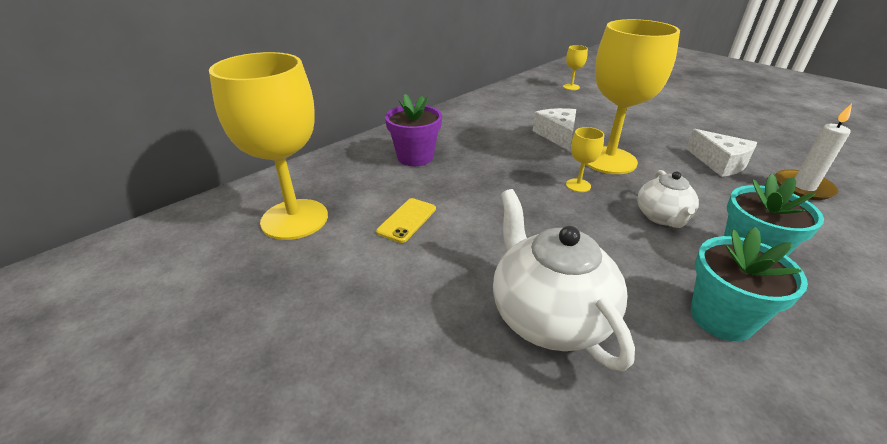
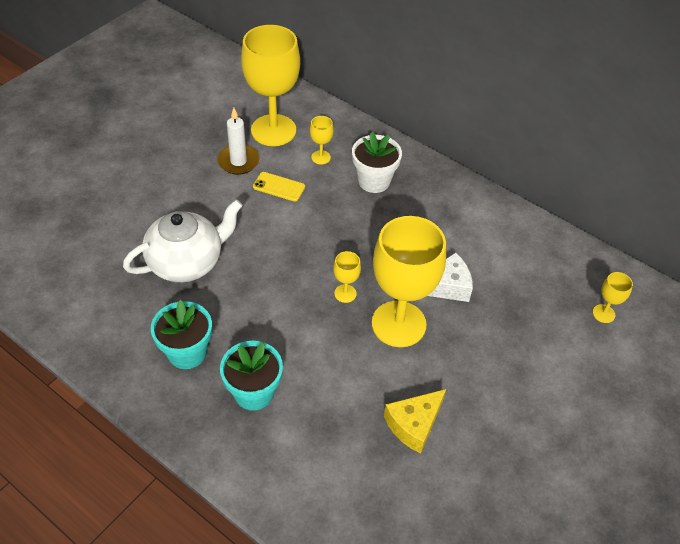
camera: 80 degrees right, 15 degrees up
purple flower pot [385,94,442,166] -> white flower pot [352,132,402,193]
white teapot [637,170,699,228] -> none
white cheese [686,129,757,177] -> yellow cheese [384,389,446,454]
white candle [775,104,852,200] -> white candle moved to [217,108,260,175]
none -> yellow goblet [310,116,334,164]

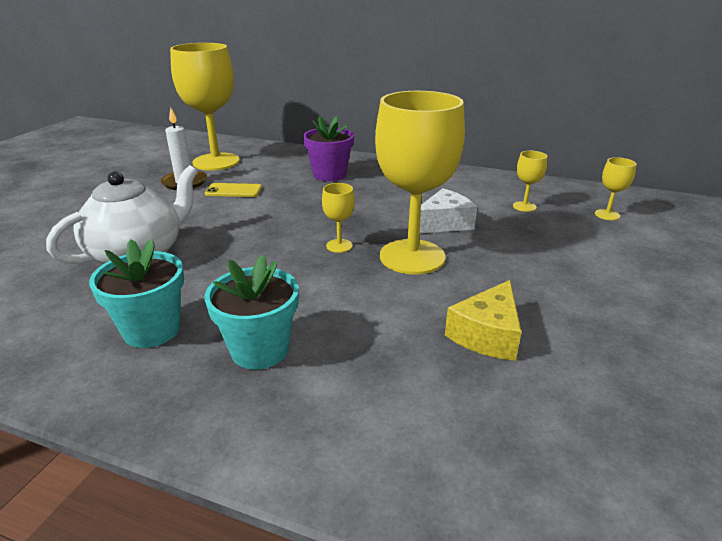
camera: 15 degrees left, 20 degrees down
yellow goblet [310,116,334,164] -> yellow goblet moved to [513,151,547,212]
white flower pot [352,132,402,193] -> purple flower pot [303,116,354,181]

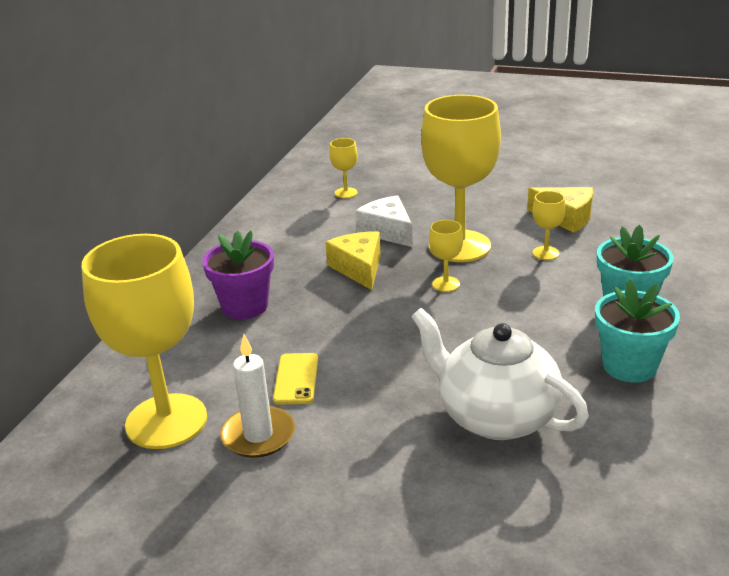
camera: 90 degrees left, 0 degrees up
yellow goblet [595,157,636,220] -> yellow goblet moved to [532,191,566,260]
none -> yellow cheese [325,231,381,290]

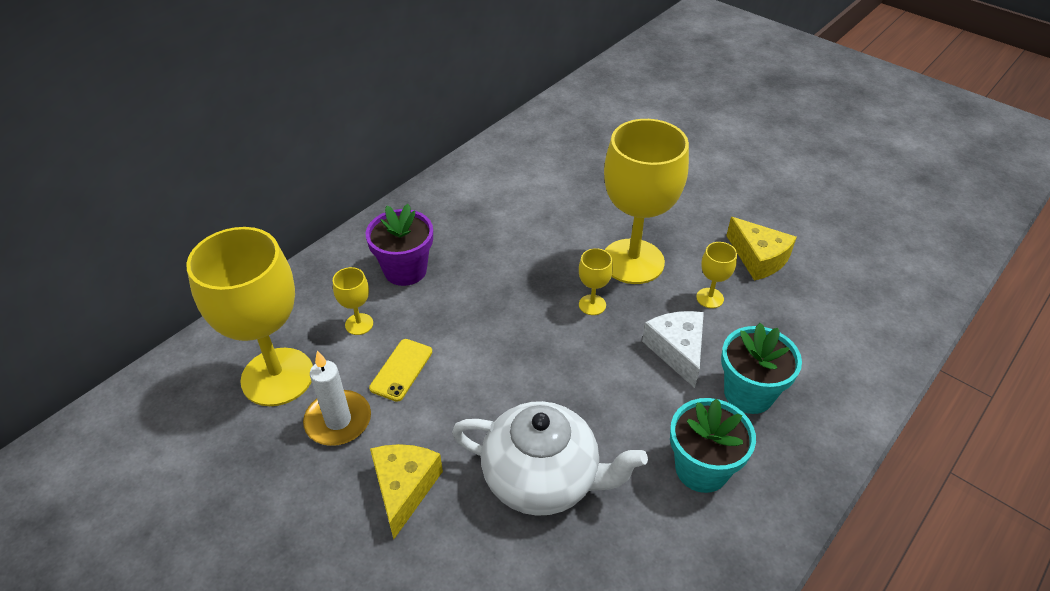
camera: 20 degrees right, 15 degrees up
yellow cheese [325,231,381,290] -> yellow cheese moved to [370,444,443,539]
yellow goblet [329,138,357,198] -> yellow goblet moved to [333,267,373,335]
white cheese [355,195,413,247] -> white cheese moved to [642,311,704,388]
white teapot [411,308,589,440] -> white teapot turned 135 degrees clockwise [452,401,648,516]

